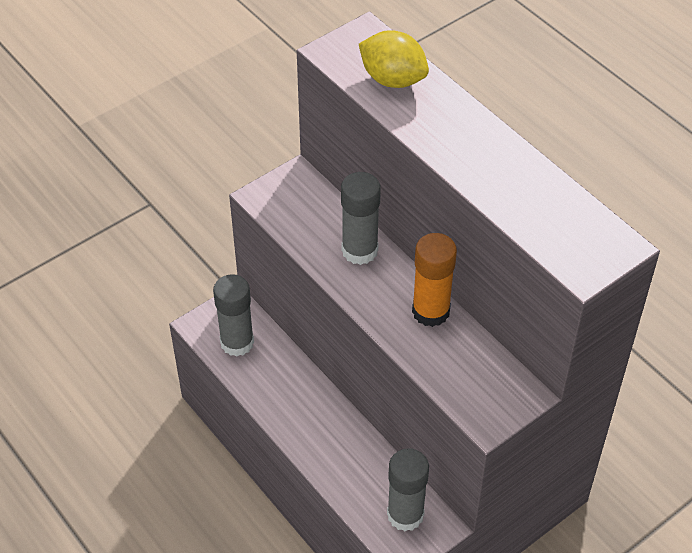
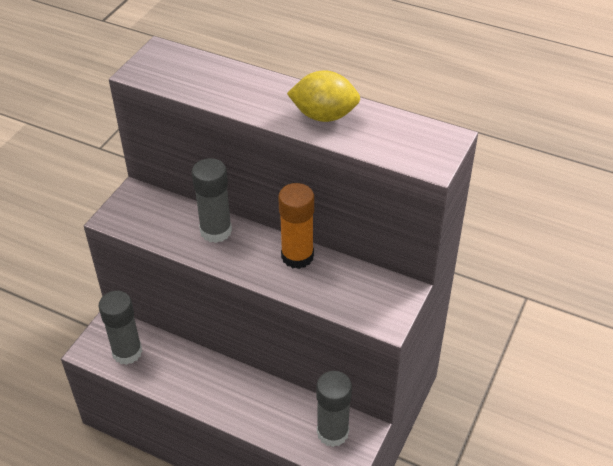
camera: 25 degrees left, 5 degrees down
yellow lemon [359,30,429,88] -> yellow lemon moved to [287,70,360,122]

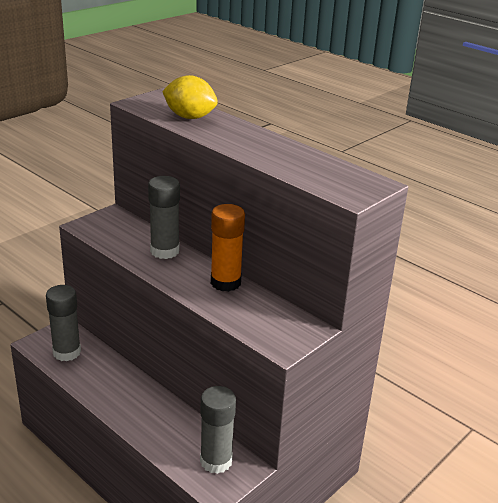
camera: 15 degrees right, 15 degrees down
yellow lemon [287,70,360,122] -> yellow lemon moved to [162,75,218,119]

